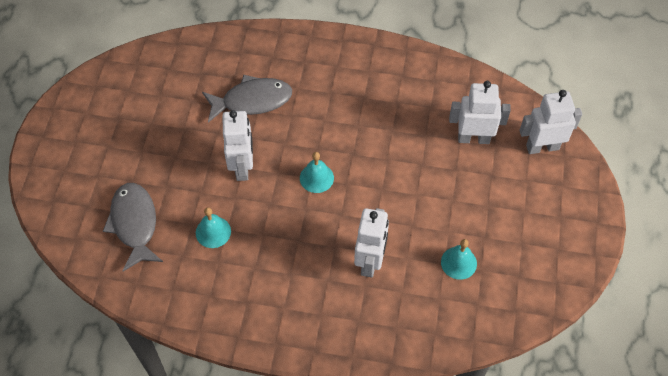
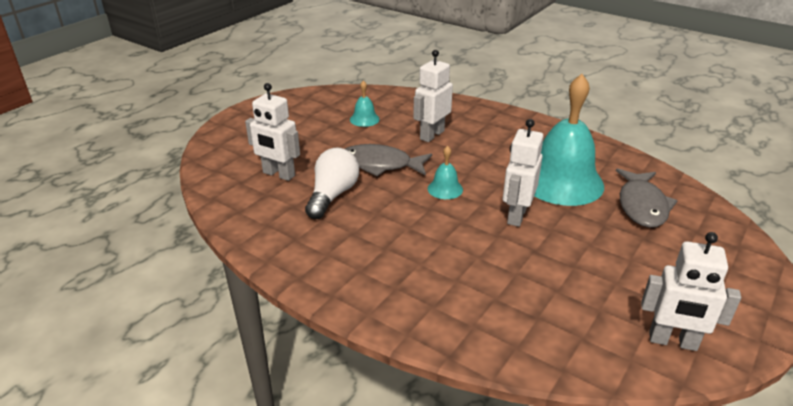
camera: 155 degrees left, 25 degrees down
turquoise bell [196,207,231,248] -> turquoise bell [534,74,604,206], size x2.34
grey fish [202,75,292,123] -> grey fish moved to [345,144,432,176]
white robot [520,90,582,154] -> white robot moved to [641,232,741,351]
none -> white light bulb [305,148,359,219]

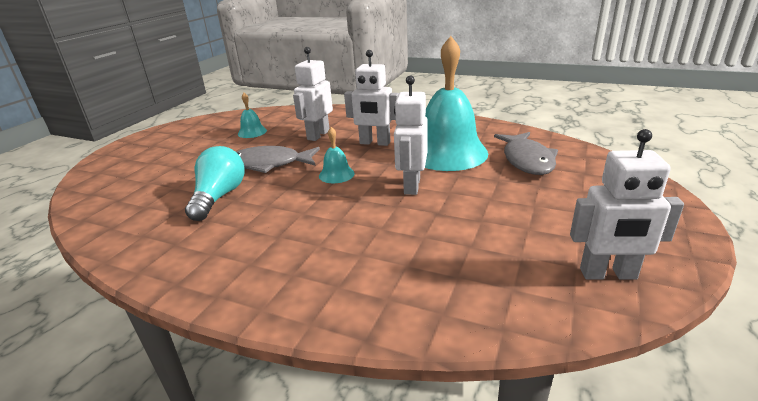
camera: 10 degrees left, 5 degrees down
white robot [245,83,300,181] -> white robot moved to [344,50,399,146]
white light bulb [305,148,359,219] -> turquoise light bulb [185,146,244,221]

